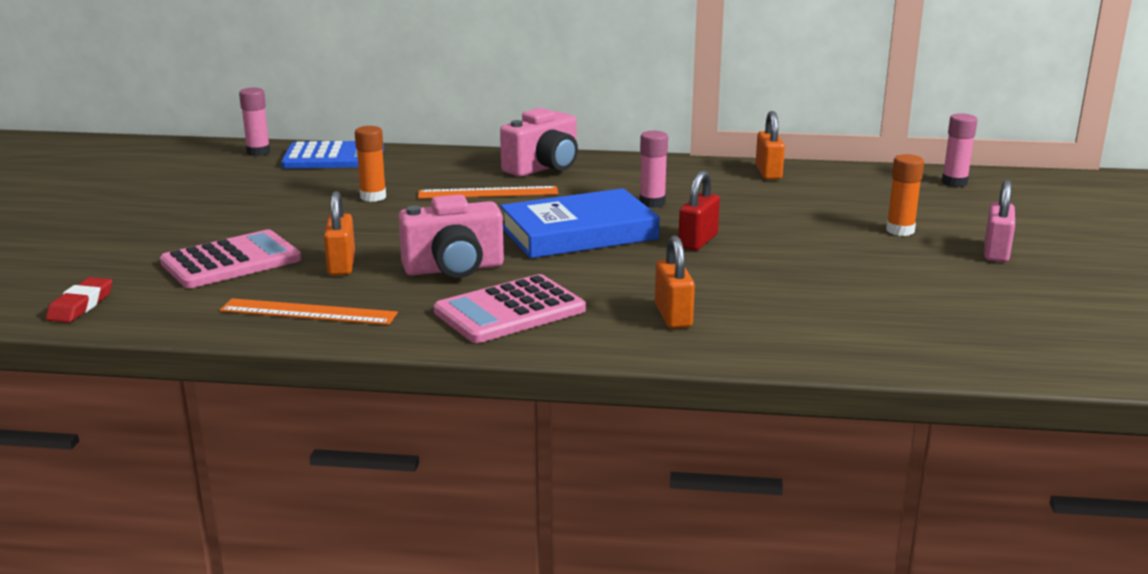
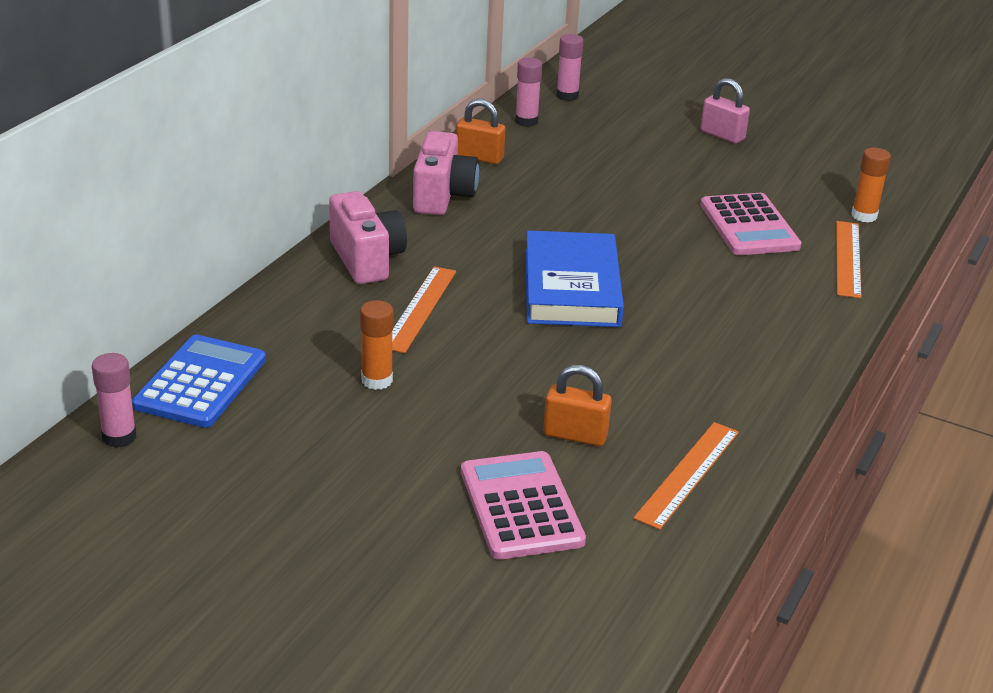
camera: 70 degrees left, 10 degrees up
red eraser [46,277,112,323] -> none
pink camera [398,195,504,278] -> pink camera moved to [413,131,479,215]
pink calculator [434,274,586,343] -> pink calculator moved to [700,193,802,255]
pink glue stick [640,131,668,208] -> pink glue stick moved to [515,58,542,127]
orange padlock [655,235,695,329] -> none
red padlock [678,171,720,250] -> none
orange glue stick [886,154,924,236] -> orange glue stick moved to [851,148,891,223]
none -> orange ruler [836,221,861,298]

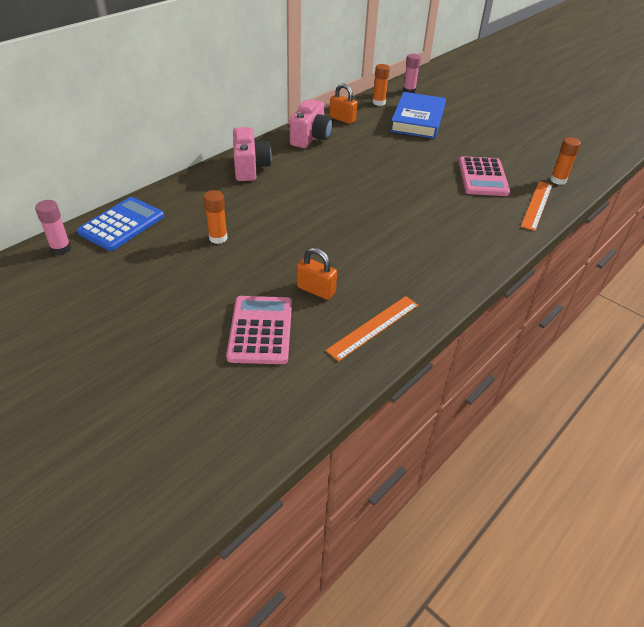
camera: 15 degrees right, 10 degrees up
orange ruler [392,266,456,353] -> none
pink glue stick [515,58,542,127] -> orange glue stick [373,64,390,106]
blue book [525,230,624,327] -> blue book moved to [390,92,446,139]
pink padlock [700,78,750,144] -> none

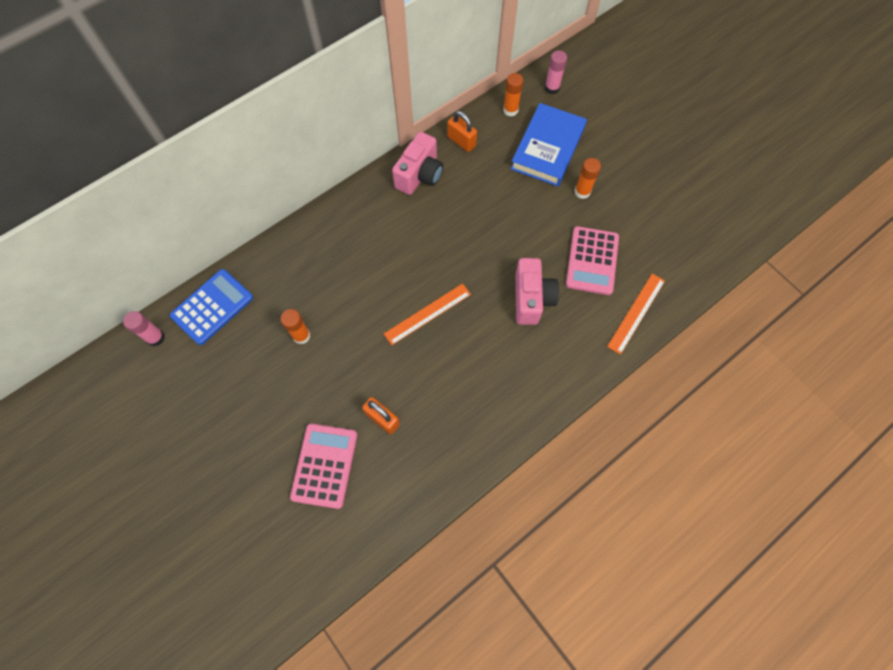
camera: 10 degrees right, 25 degrees up
pink camera [233,127,272,181] -> pink camera moved to [515,258,559,325]
orange ruler [326,296,419,361] -> orange ruler moved to [384,283,471,345]
orange glue stick [550,137,581,185] -> orange glue stick moved to [574,158,601,199]

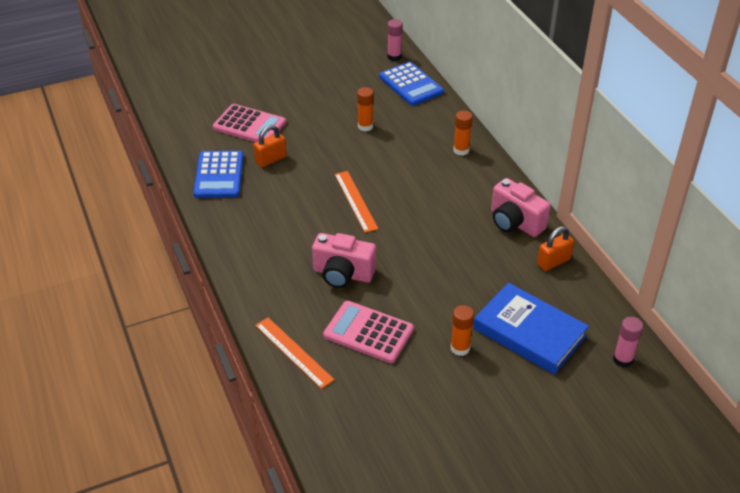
camera: 105 degrees right, 25 degrees down
orange glue stick [503,73,524,116] -> orange glue stick moved to [453,110,473,156]
none -> blue calculator [193,151,244,198]

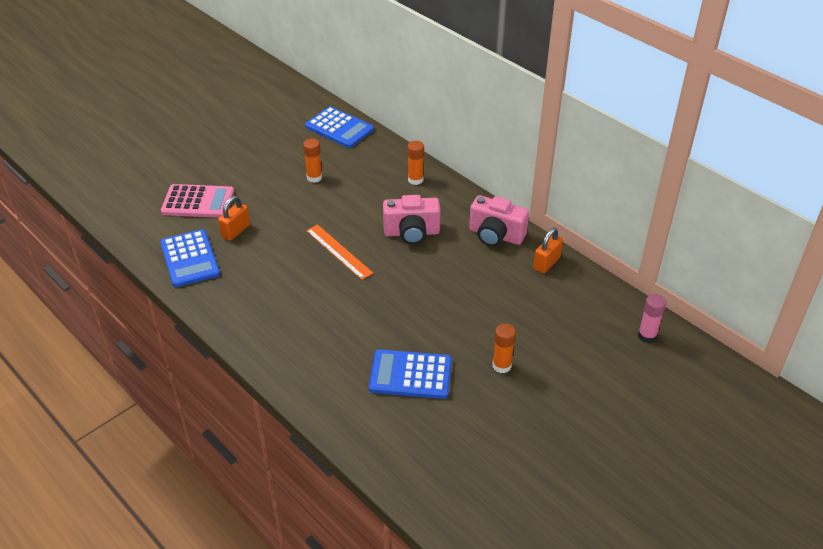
camera: 20 degrees left, 0 degrees up
orange ruler [255,317,334,389] -> none
pink camera [312,233,376,288] -> pink camera moved to [383,195,441,245]
pink calculator [323,301,414,363] -> blue calculator [369,349,452,399]
pink glue stick [387,19,403,61] -> none
blue book [473,283,589,374] -> none

